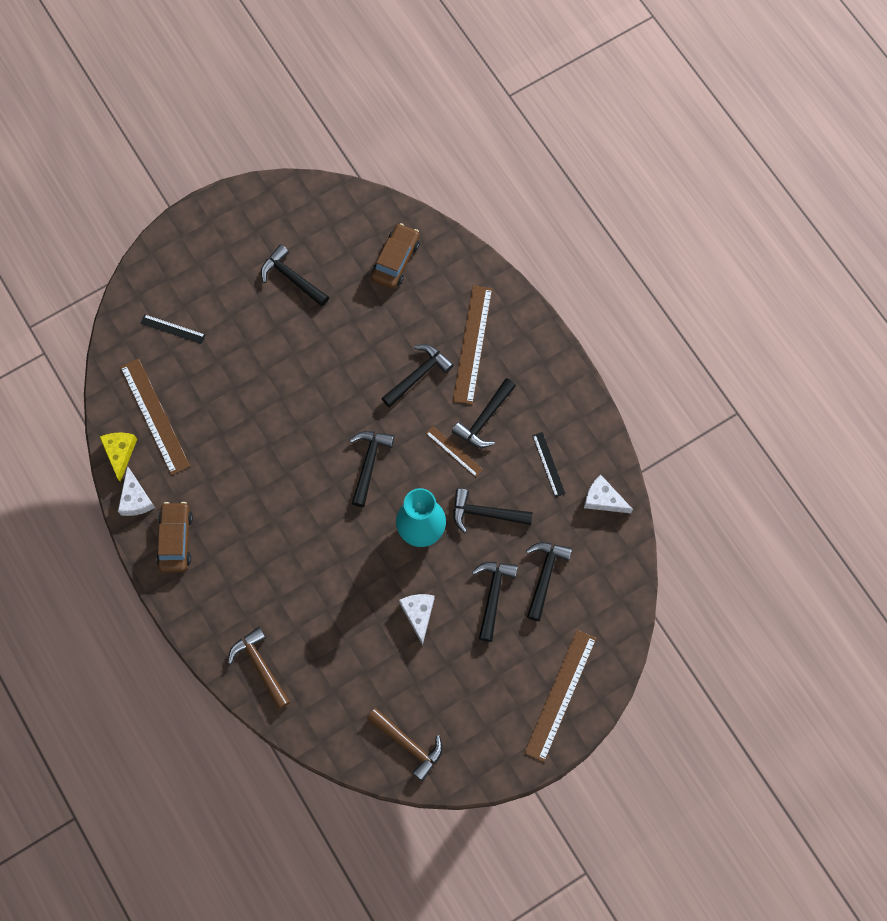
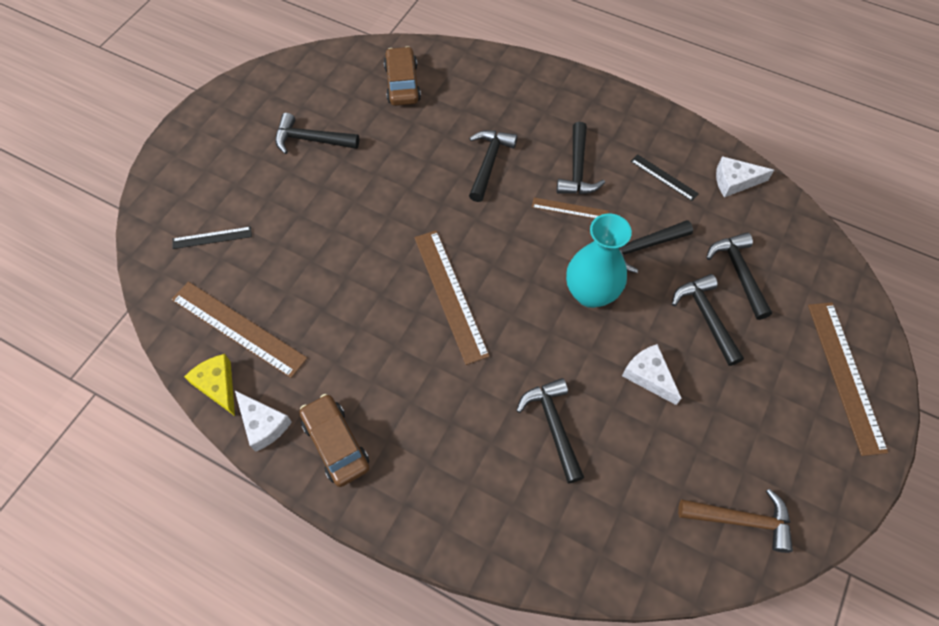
camera: 30 degrees left, 10 degrees down
brown hammer [228,627,290,709] -> none
black hammer [350,431,394,507] -> black hammer moved to [516,378,584,483]
brown ruler [453,285,492,405] -> brown ruler moved to [414,230,490,365]

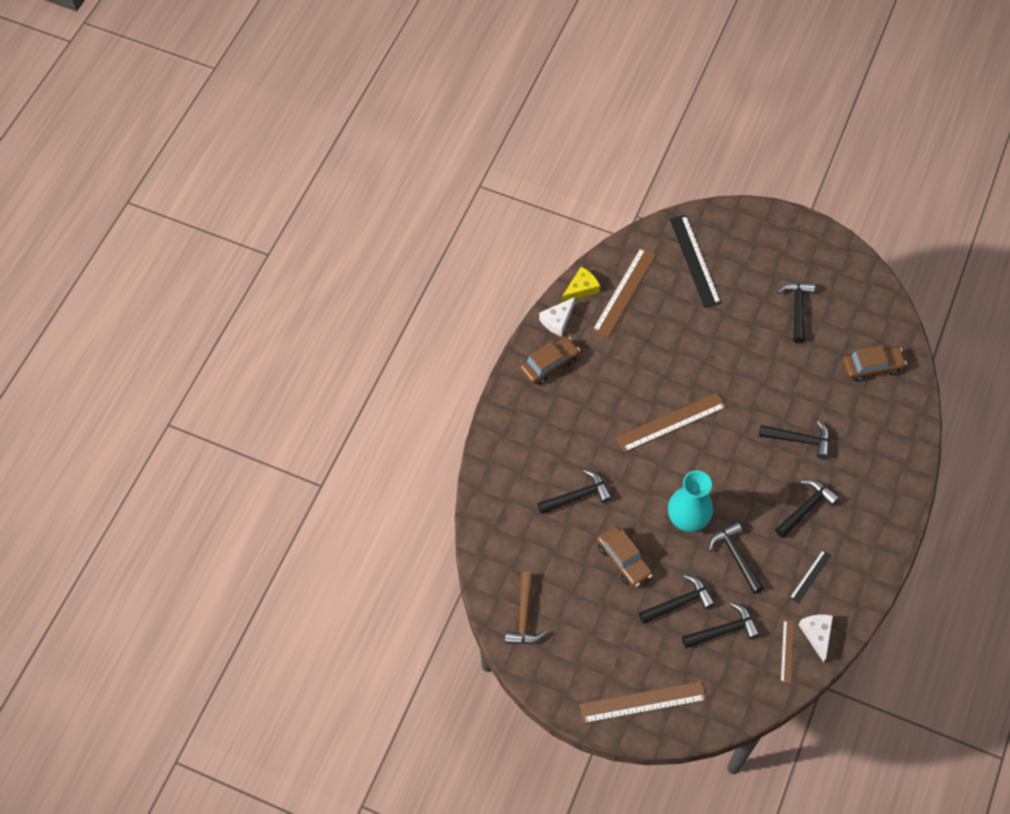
camera: 85 degrees right, 0 degrees up
black ruler [173,227,252,249] -> black ruler [670,215,721,308], size x1.89
brown ruler [532,197,609,219] -> brown ruler moved to [780,620,794,684]
black hammer [557,122,605,194] -> black hammer turned 135 degrees clockwise [775,479,839,538]
white cheese [622,344,681,405] -> brown car [597,525,653,587]

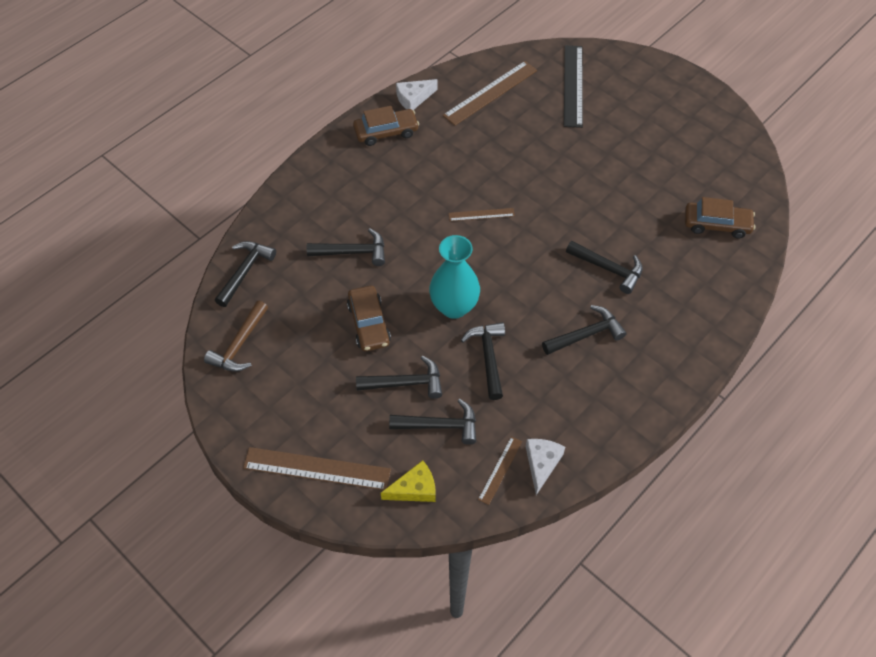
camera: 20 degrees right, 5 degrees down
yellow cheese [561,266,600,303] -> yellow cheese moved to [381,460,436,502]
brown ruler [616,393,726,452] -> brown ruler [448,208,515,221], size x0.53
black hammer [777,283,815,343] -> black hammer moved to [215,241,276,307]
black ruler [790,550,831,603] -> none

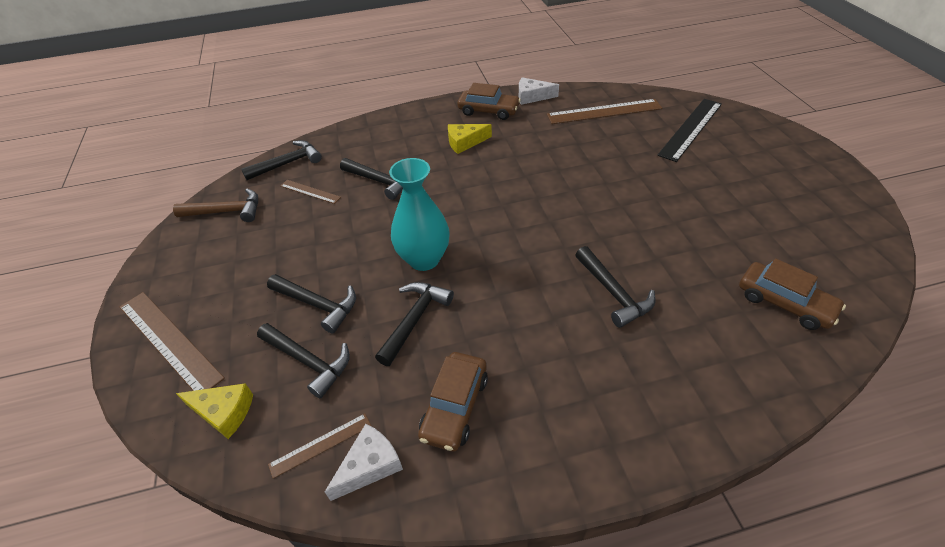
camera: 35 degrees right, 10 degrees down
brown hammer [204,301,268,371] -> brown hammer turned 150 degrees counterclockwise [173,188,258,222]
brown car [347,286,391,351] -> brown car moved to [418,352,488,452]
brown ruler [448,208,515,221] -> brown ruler moved to [281,180,341,204]
black hammer [542,305,627,355] -> none
none -> yellow cheese [448,124,492,154]

